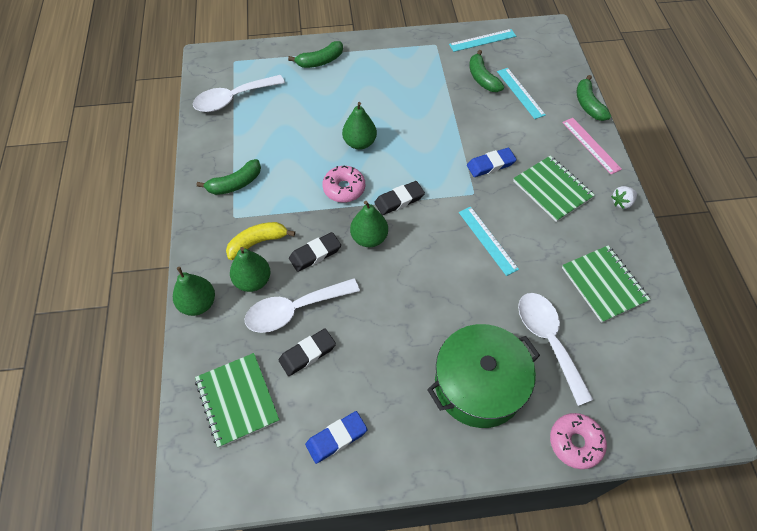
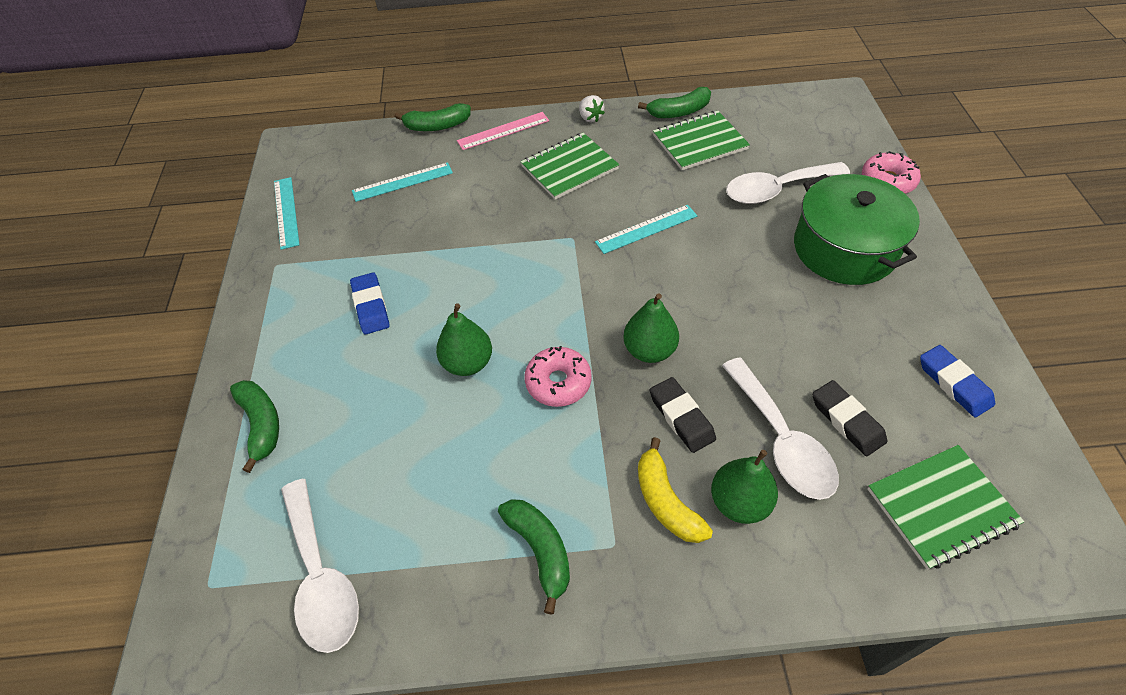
camera: 85 degrees left, 5 degrees down
green pear [173,267,215,316] -> none
black eraser [374,181,425,215] -> none
blue eraser [467,148,517,177] -> blue eraser moved to [350,272,390,334]
green banana [469,50,504,92] -> green banana moved to [638,87,711,118]

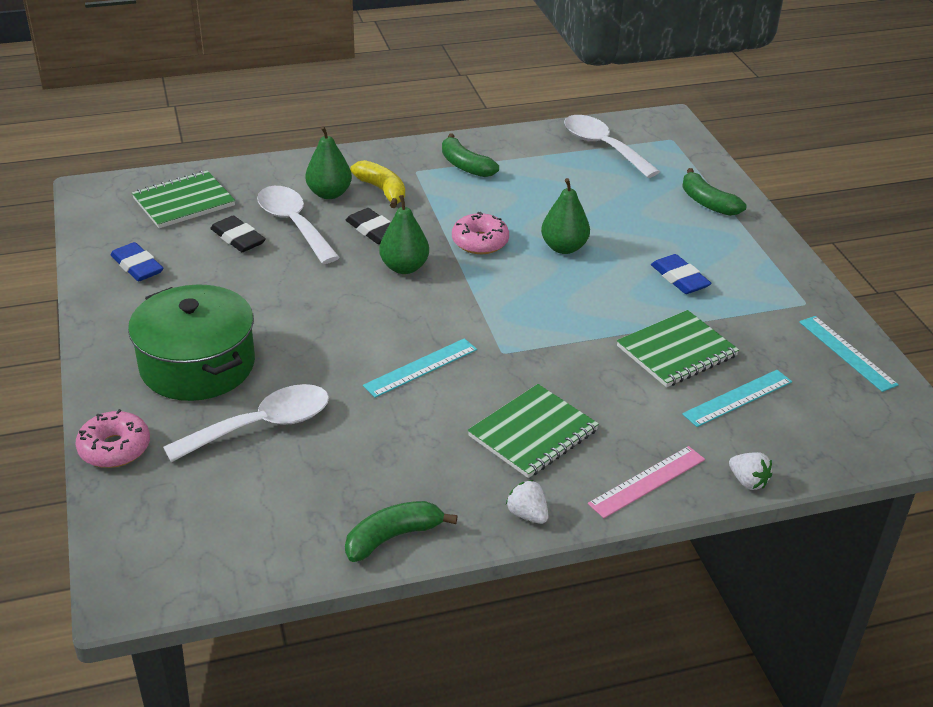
camera: 165 degrees right, 15 degrees down
green banana [395,103,471,131] -> white strawberry [729,452,772,490]
green notebook [653,111,750,170] -> green notebook moved to [617,310,739,387]

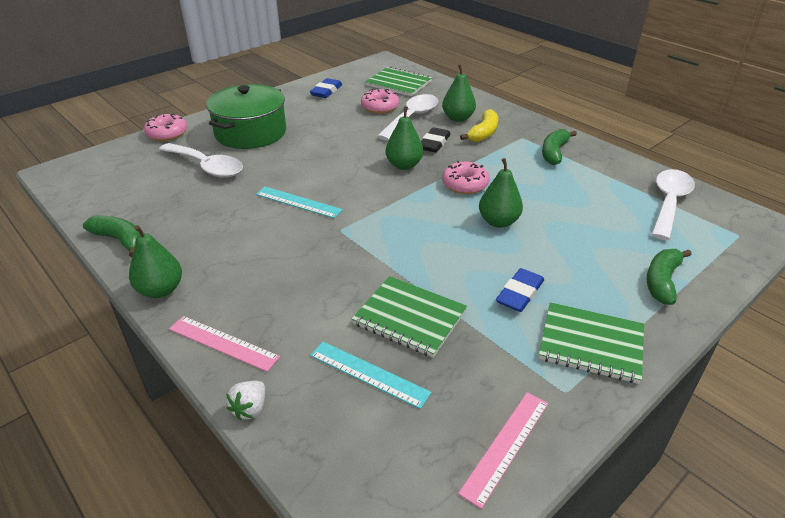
camera: 65 degrees right, 0 degrees up
black eraser [210,215,266,252] -> pink donut [361,88,399,114]
green notebook [468,384,599,478] -> green notebook moved to [539,302,644,384]
white strawberry [506,480,548,524] -> green pear [129,225,182,298]
turquoise ruler [799,316,899,392] -> pink ruler [458,392,548,509]

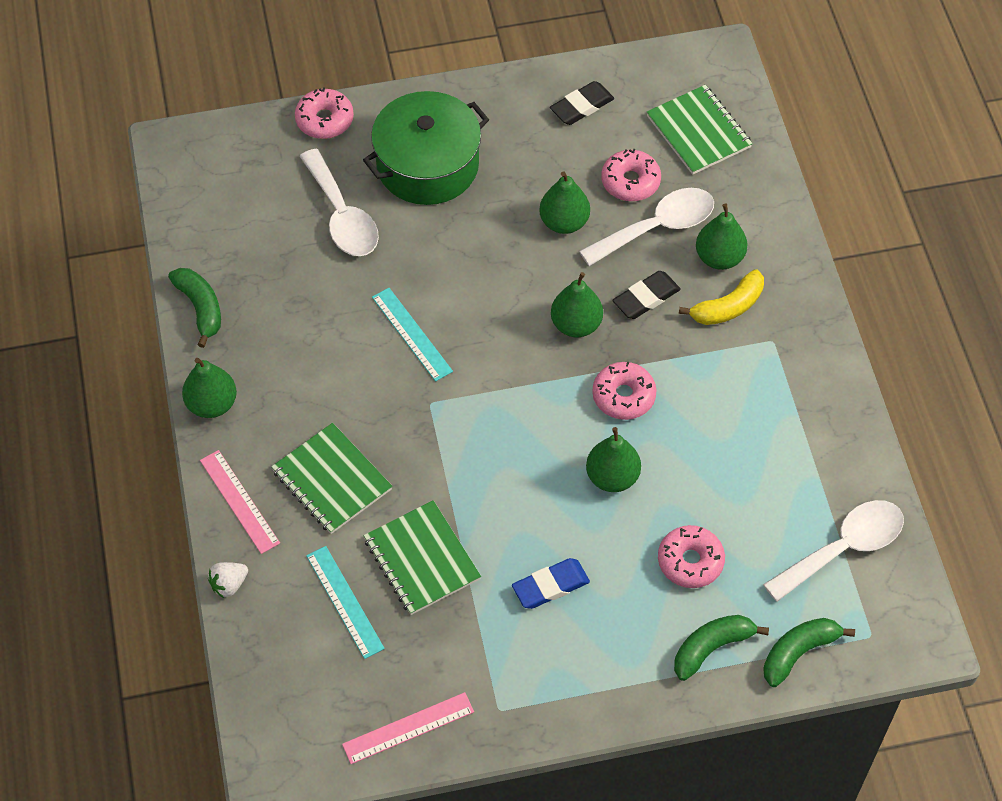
camera: 30 degrees right, 20 degrees up
blue eraser [310,78,342,98] -> black eraser [550,81,614,125]
green notebook [539,302,644,384] -> green notebook moved to [271,423,392,534]
green banana [542,129,577,165] -> green banana moved to [763,618,855,687]
none -> green pear [539,171,590,234]
none -> pink donut [658,525,725,588]

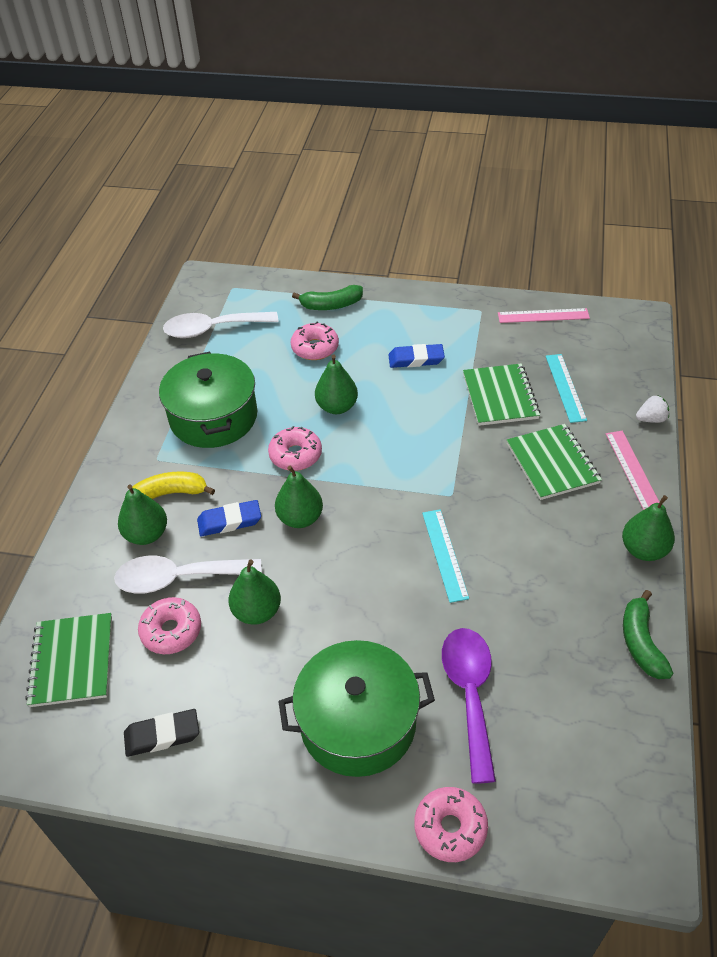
camera: 155 degrees left, 10 degrees down
white spoon [300,149,379,256] -> purple spoon [442,628,496,784]
black eraser [612,271,681,319] -> blue eraser [197,500,261,536]
green banana [763,618,855,687] -> none
none -> green pot [159,351,258,448]

